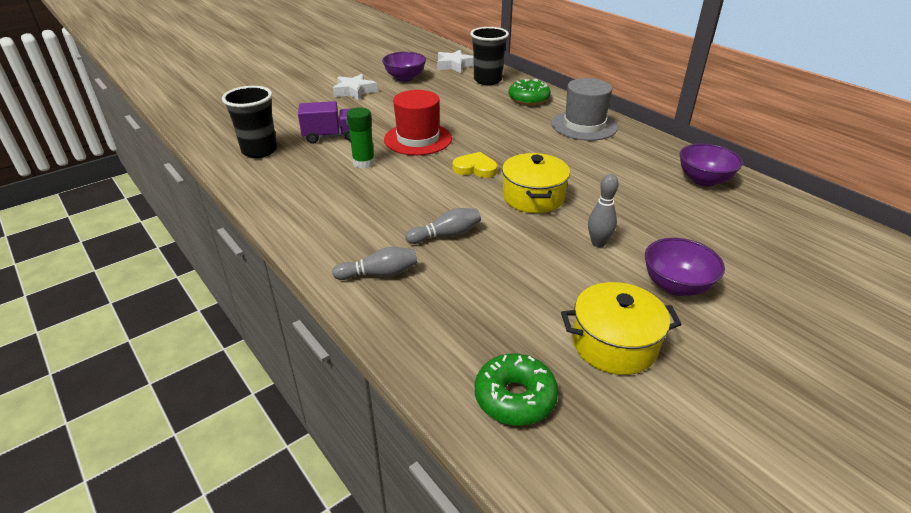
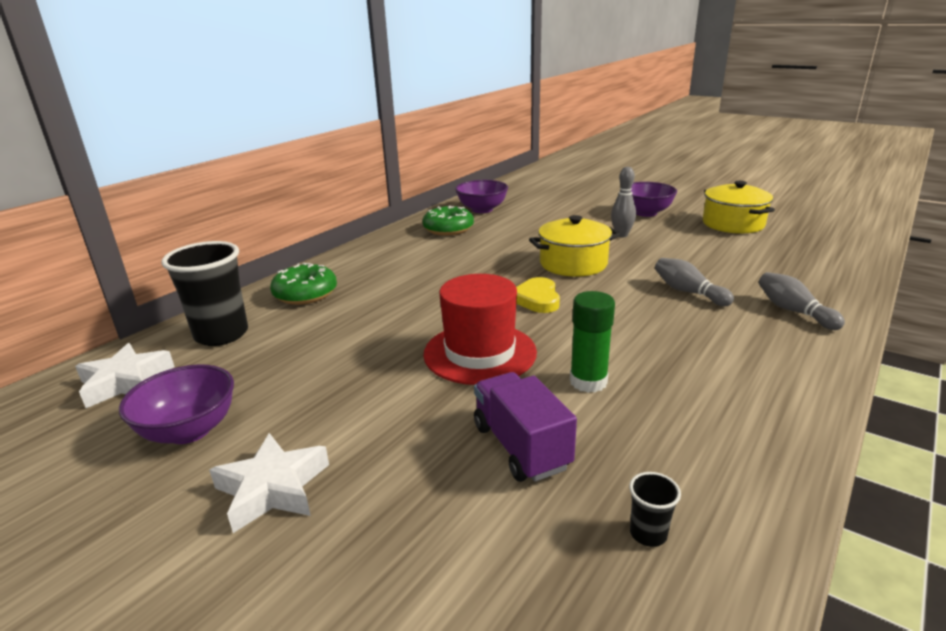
camera: 105 degrees left, 10 degrees down
black cup [222,86,277,158] -> black cup [629,472,681,547], size x0.43
green donut [475,354,558,426] -> green donut moved to [423,206,474,236]
grey hat [552,78,618,141] -> none

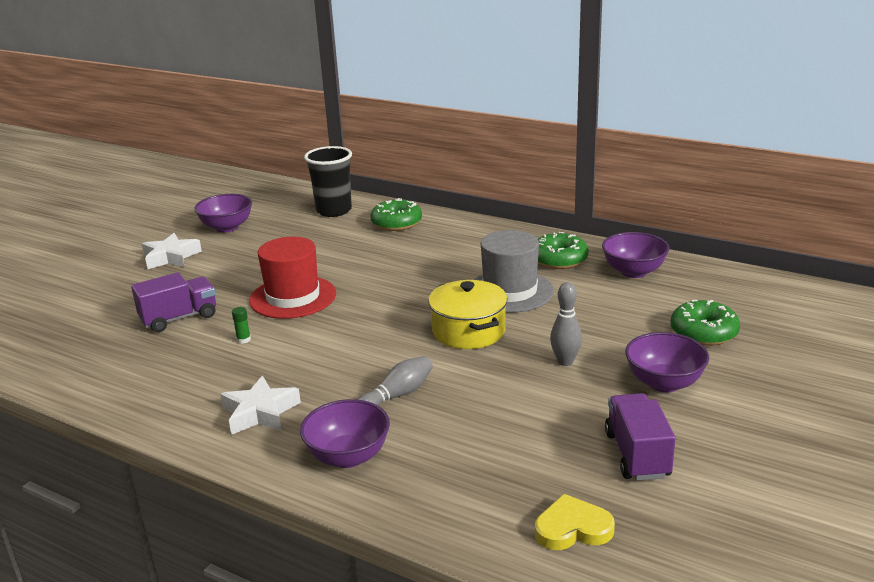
camera: 85 degrees right, 0 degrees up
white star [75,343,175,408] -> white star moved to [220,376,301,435]
yellow heart [516,277,560,313] -> yellow heart moved to [535,494,615,550]
green glue stick [570,291,615,393] -> green glue stick [232,307,251,344], size x0.49
black cup [629,472,681,547] -> none
yellow pot [703,181,775,234] -> purple truck [605,393,675,481]
grey bowling pin [759,272,845,330] -> purple bowl [300,399,390,468]
none -> grey hat [474,230,554,313]
none -> green donut [670,300,740,346]

